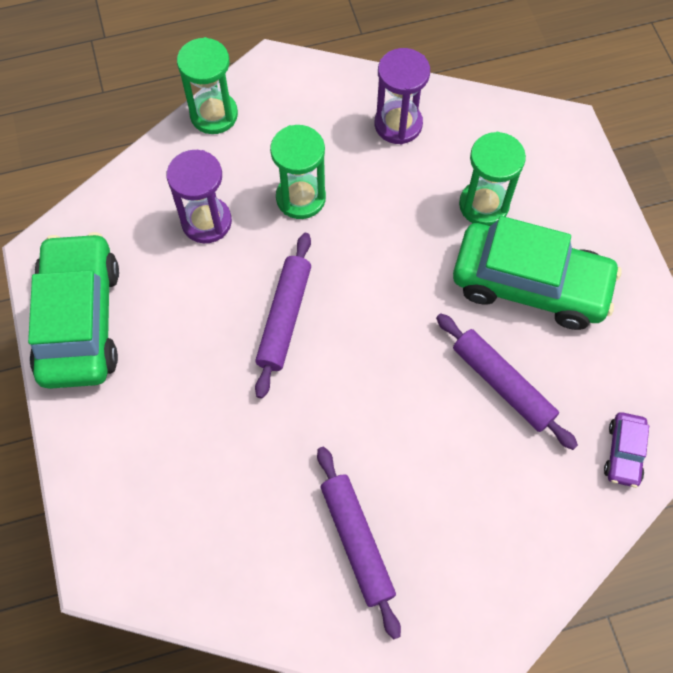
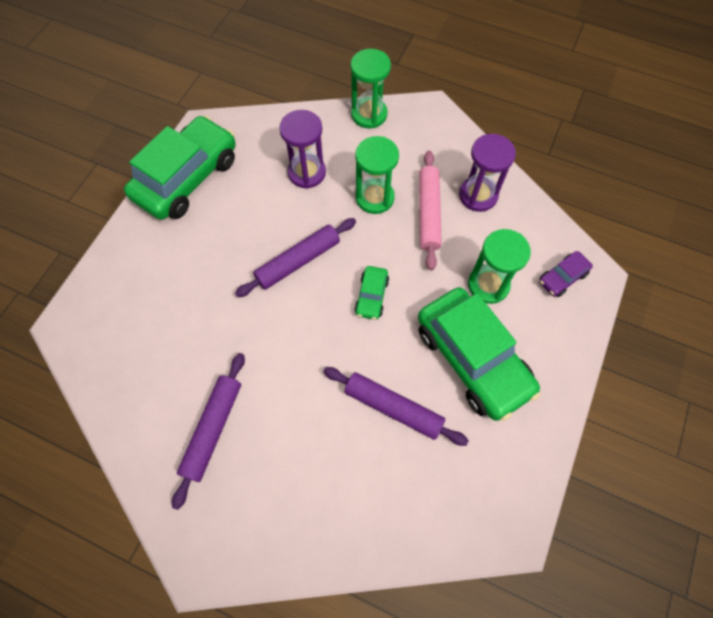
camera: 40 degrees right, 0 degrees up
purple rolling pin [436,313,578,450] -> purple rolling pin turned 60 degrees counterclockwise [323,367,469,446]
purple car [604,412,649,488] -> purple car moved to [539,251,593,297]
none -> green car [354,266,389,320]
none -> pink rolling pin [419,151,442,270]

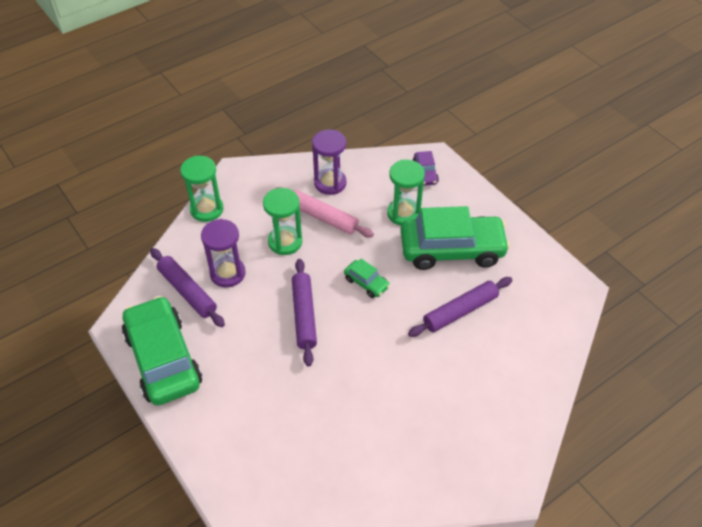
camera: 60 degrees left, 15 degrees down
purple rolling pin [172,353,245,510] -> purple rolling pin moved to [150,248,225,327]

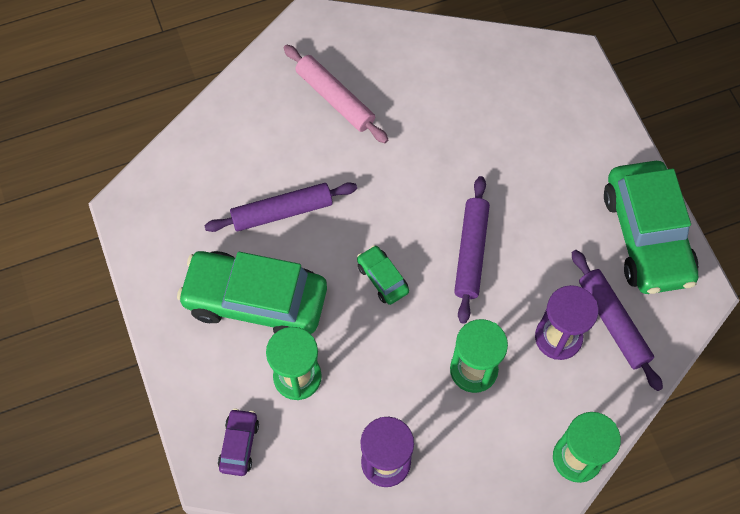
camera: 165 degrees left, 15 degrees up
pink rolling pin [275,187,374,237] -> pink rolling pin moved to [284,45,388,143]

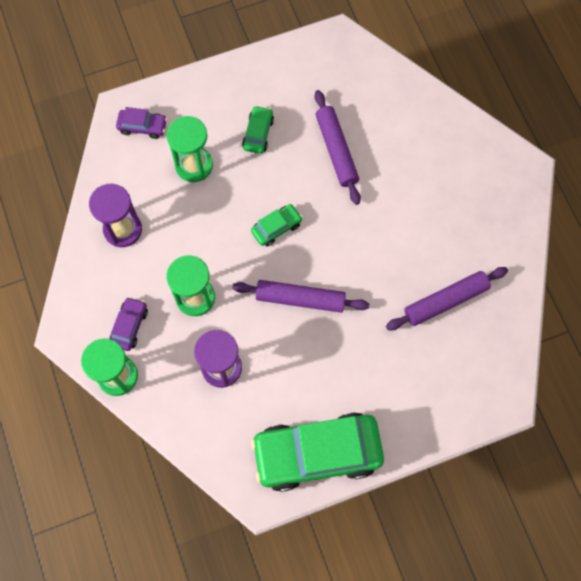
camera: 90 degrees right, 5 degrees up
green car [177,251,327,334] -> green car [242,106,274,154], size x0.44
pink rolling pin [284,45,388,143] -> none
purple rolling pin [572,250,663,391] -> purple rolling pin moved to [386,267,508,330]
none -> purple car [110,297,148,351]

